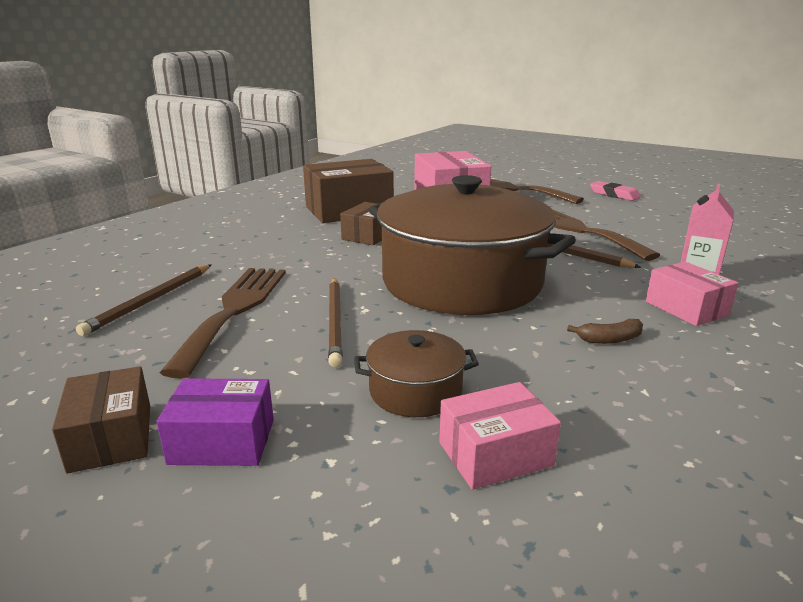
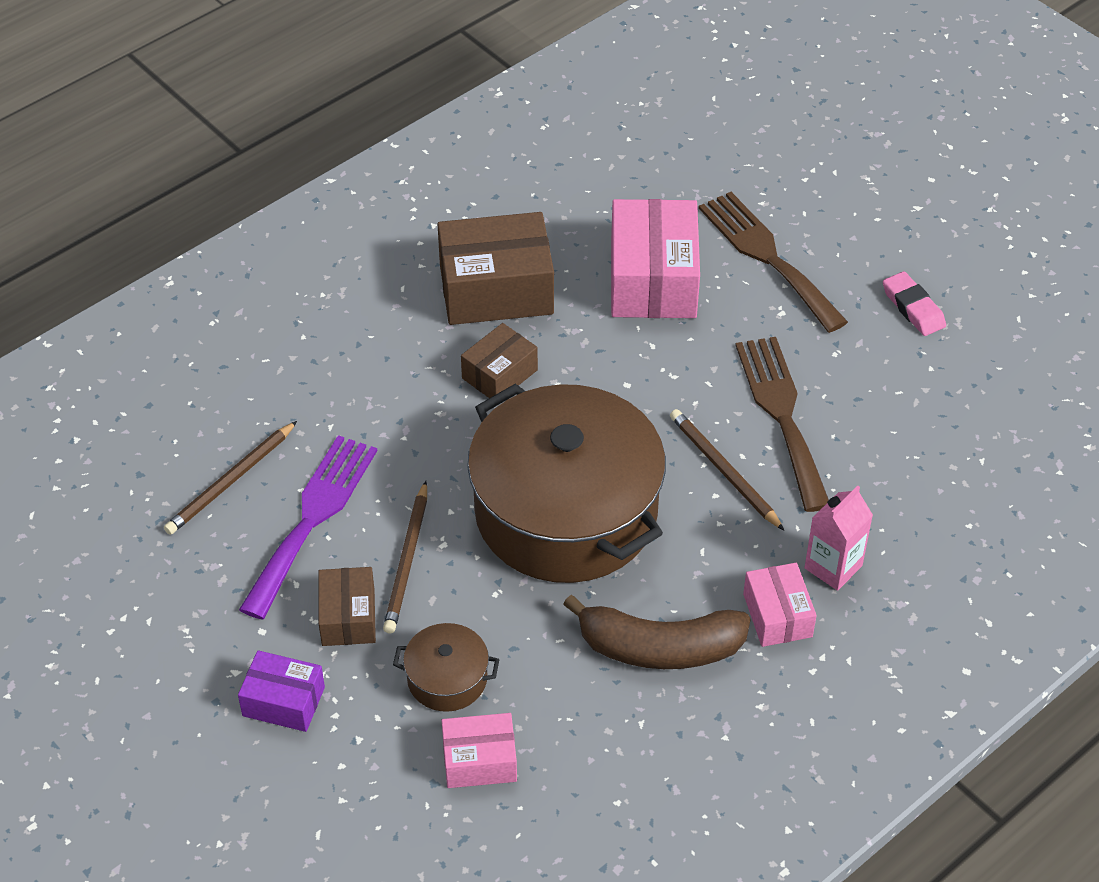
camera: 15 degrees right, 25 degrees up
brown box [52,366,150,473] -> brown box moved to [318,567,376,646]
brown fork [159,268,286,379] -> purple fork [239,435,377,619]
brown banana [567,319,643,344] -> brown banana [563,595,751,669], size x2.42

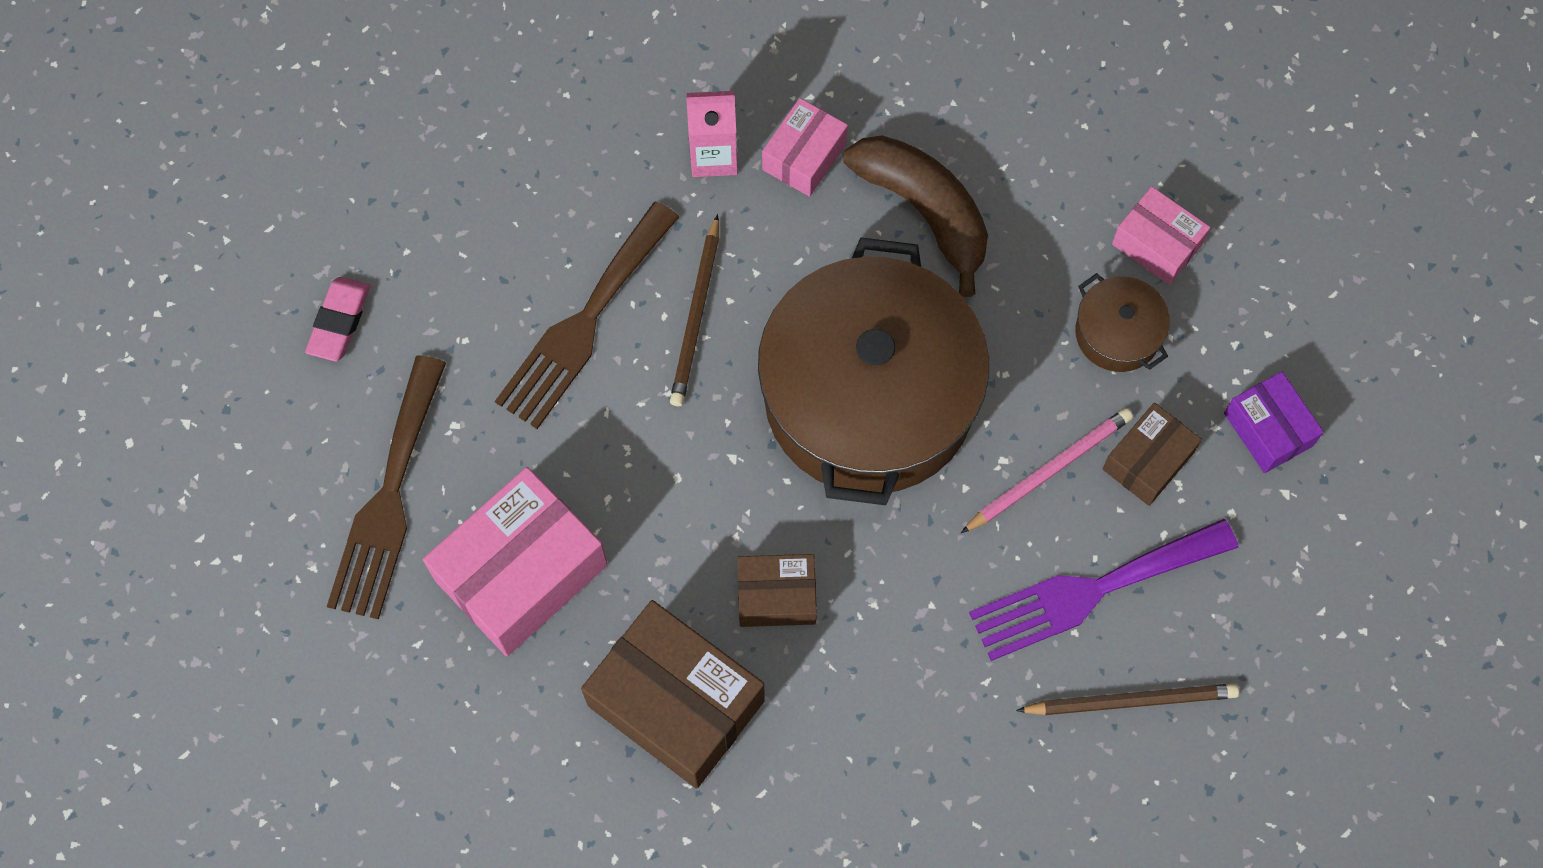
camera: 135 degrees left, 20 degrees up
brown pencil [383,481,427,633] -> pink pencil [961,408,1133,533]

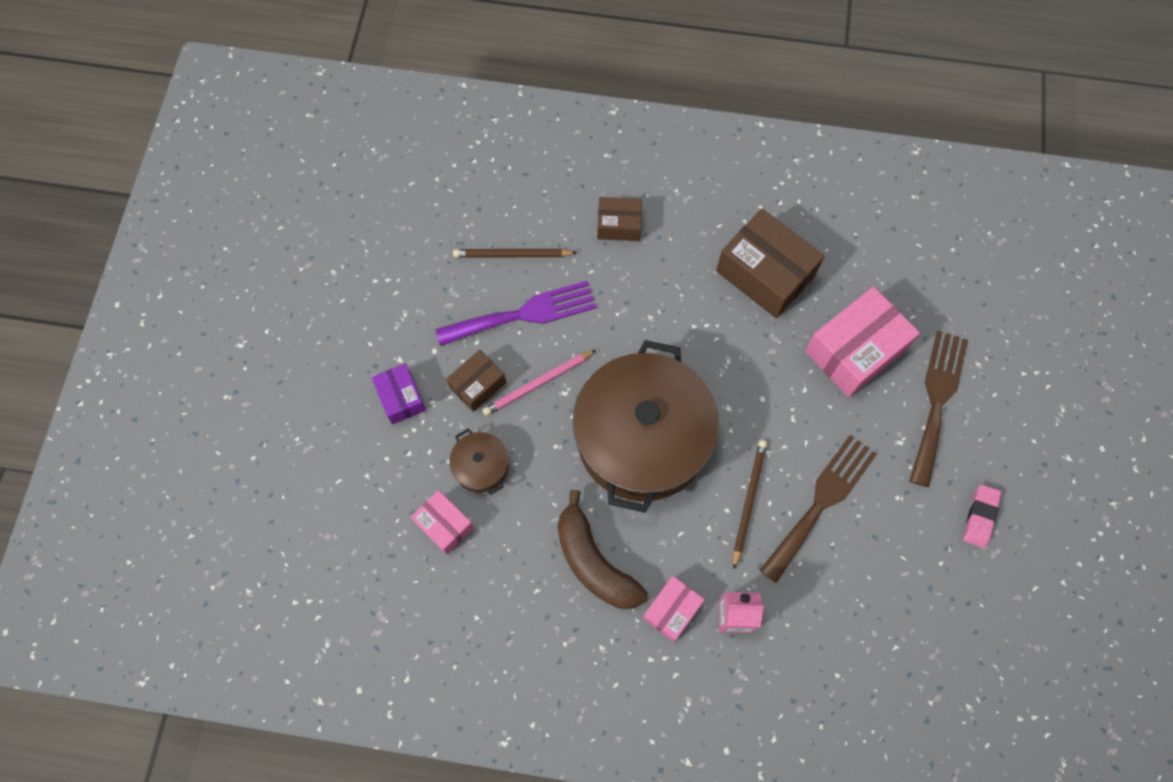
camera: 175 degrees left, 0 degrees up
brown box [737,554,817,627] -> brown box moved to [597,197,642,241]

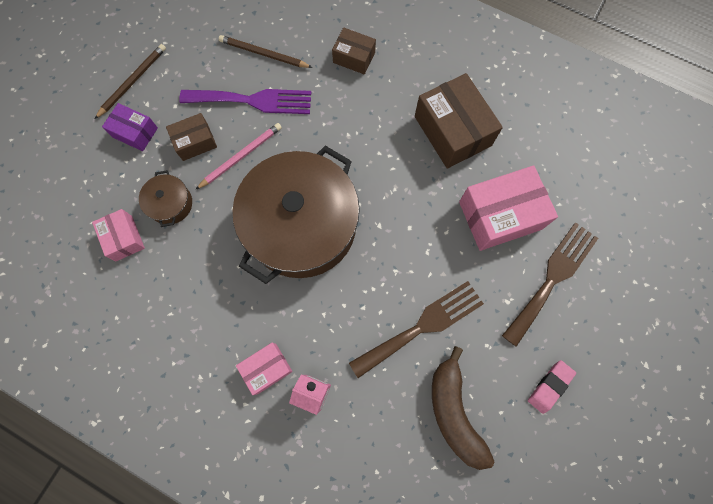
camera: 20 degrees right, 5 degrees up
purple box [371,363,426,424] -> purple box turned 60 degrees counterclockwise [102,103,158,151]
pink pencil [482,350,596,416] -> pink pencil turned 150 degrees clockwise [195,123,282,190]
brown banana [557,490,648,609] -> brown banana moved to [432,346,494,470]
brown pencil [733,440,767,569] -> brown pencil moved to [95,44,166,119]

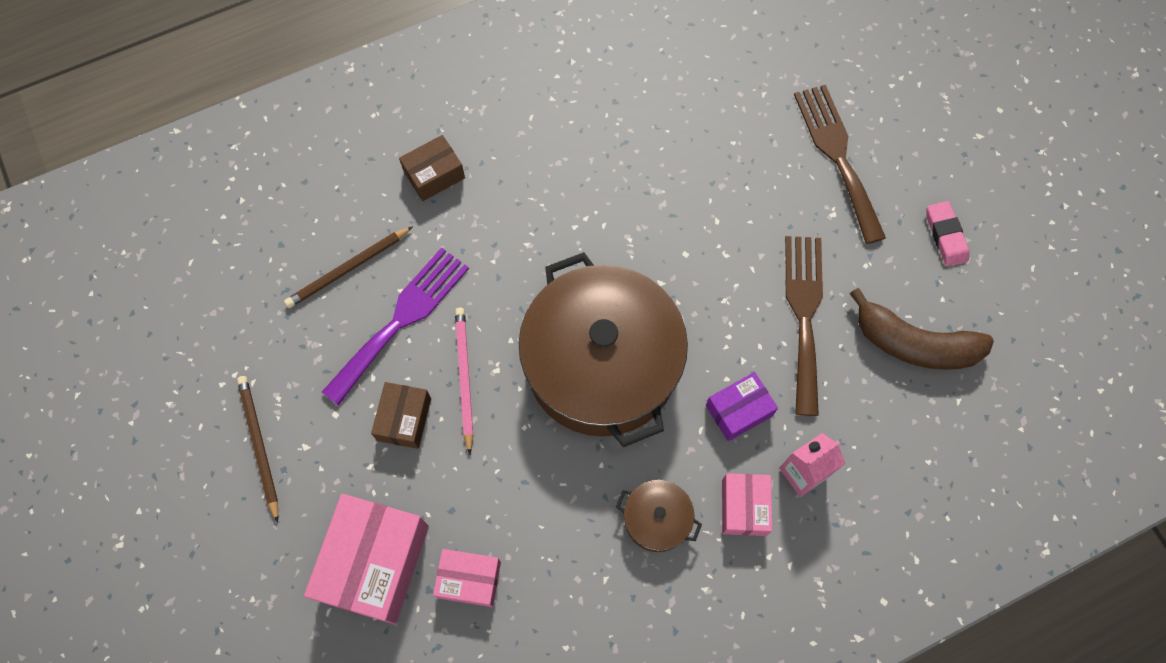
camera: 55 degrees left, 5 degrees down
purple box [102,103,158,151] -> purple box moved to [706,372,778,441]
brown pot [139,170,192,227] -> brown pot moved to [616,480,702,552]
brown box [415,73,503,168] -> none
pink box [459,165,558,251] -> pink box moved to [304,494,429,624]

